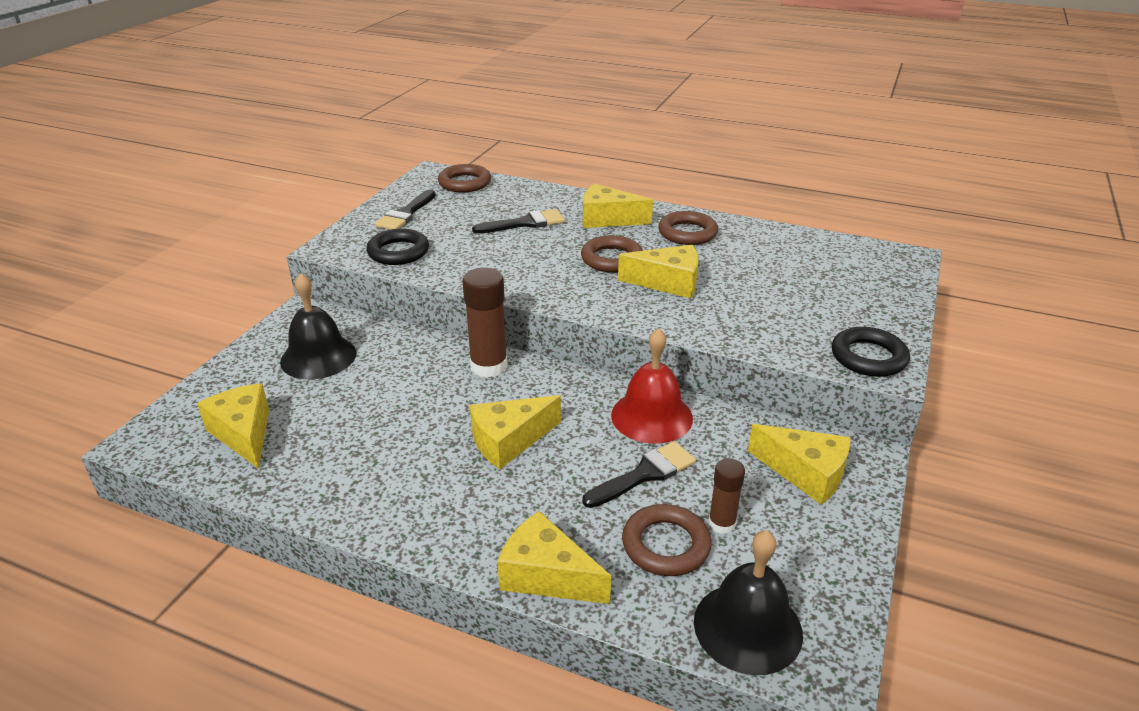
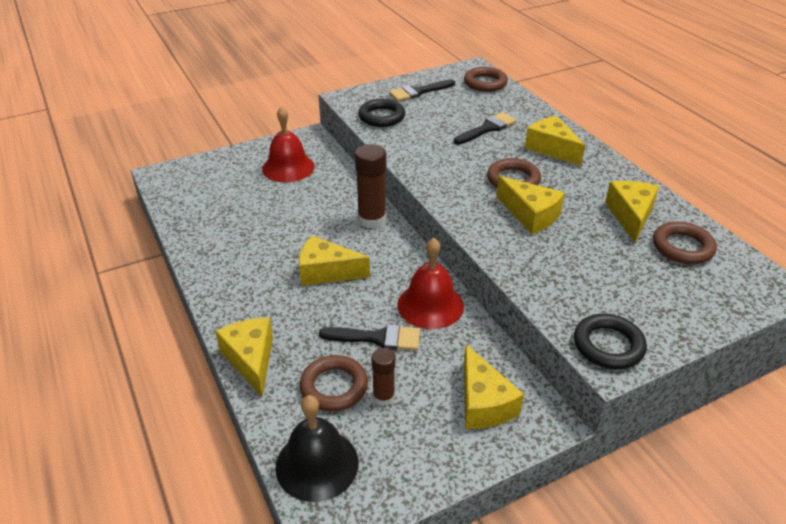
camera: 40 degrees right, 5 degrees up
yellow cheese [197,383,269,469] -> yellow cheese moved to [605,181,659,243]
black bell [280,273,356,380] -> red bell [262,106,315,182]
black brush [472,209,565,234] -> black brush turned 60 degrees counterclockwise [454,112,517,144]
brown ring [658,211,718,245] -> brown ring moved to [653,222,717,264]

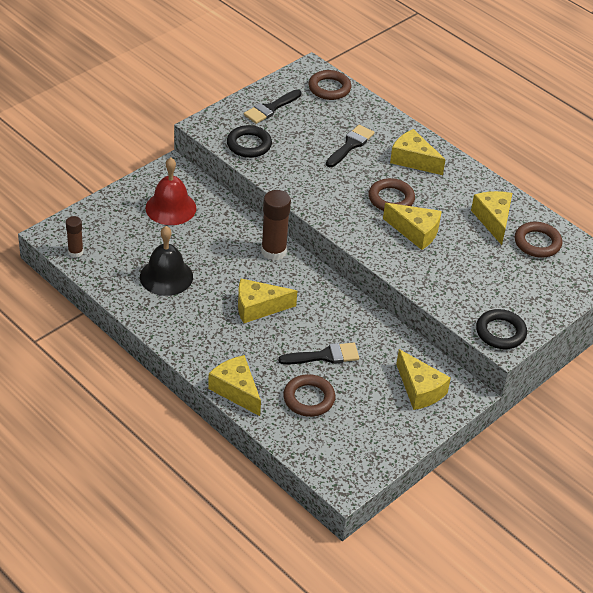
camera: 20 degrees left, 5 degrees up
black bell [275,395,359,502] -> black bell moved to [140,226,193,296]
brown glue stick [371,348,395,406] -> brown glue stick moved to [66,216,84,258]
red bell [397,238,464,329] -> none

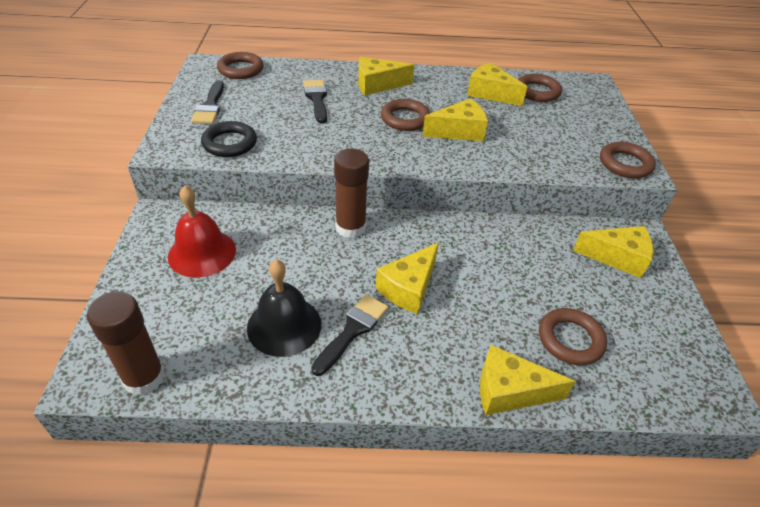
camera: 45 degrees left, 0 degrees up
brown glue stick [66,216,84,258] -> brown glue stick [87,291,165,395], size x1.70
black brush [278,343,359,365] -> black brush moved to [311,294,388,376]
black ring [476,309,527,349] -> brown ring [600,142,656,178]

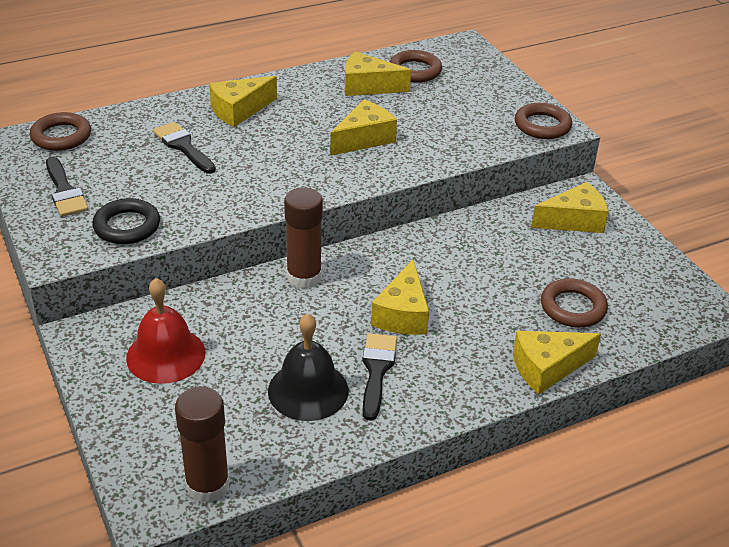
camera: 25 degrees left, 5 degrees down
brown ring [381,99,430,131] -> none

